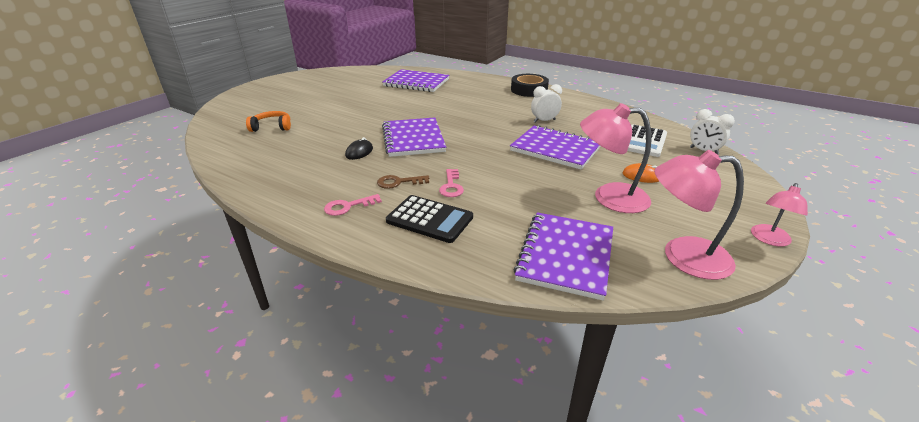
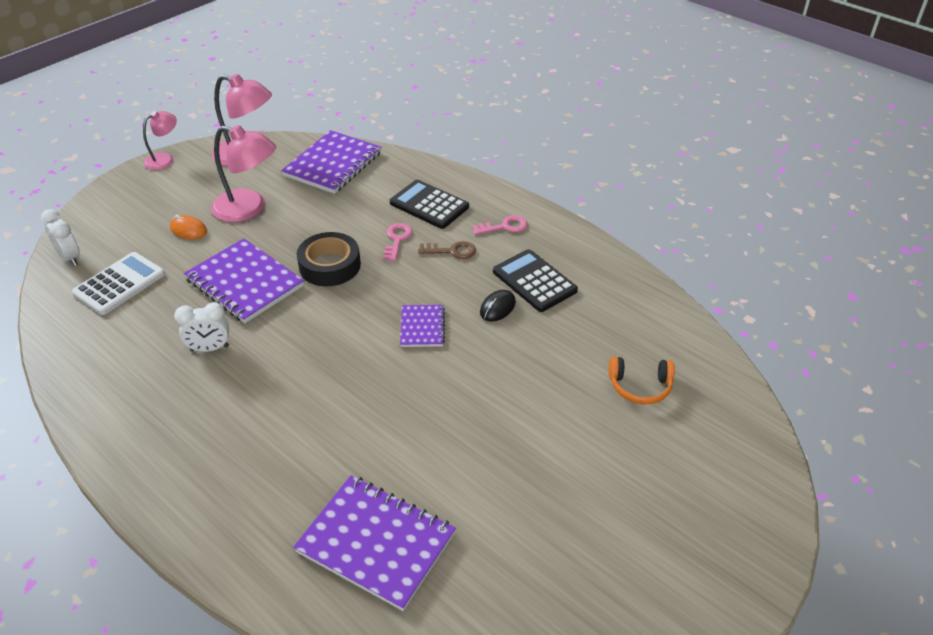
camera: 170 degrees left, 10 degrees up
purple notebook [382,117,446,157] -> purple notebook [400,305,445,347], size x0.54
black tape [511,74,549,97] -> black tape moved to [297,232,361,286]
none -> black calculator [493,249,578,312]

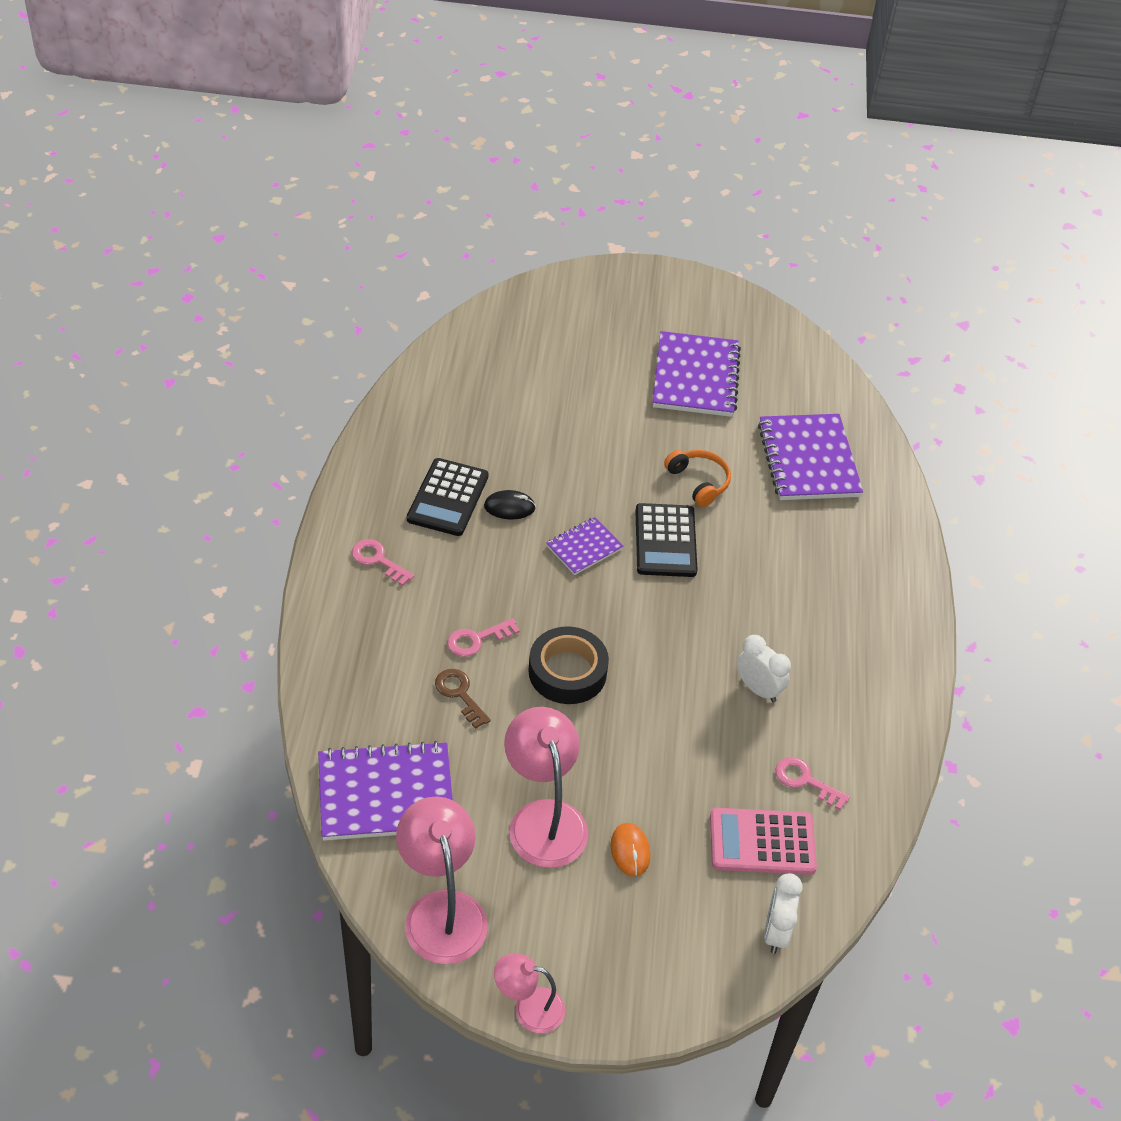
camera: 130 degrees left, 5 degrees up
white calculator [72,252,165,315] -> pink calculator [710,808,817,875]
purple notebook [184,238,304,323] -> purple notebook moved to [653,331,741,417]
black calculator [390,180,469,229] -> black calculator moved to [635,503,698,577]
brown key [418,241,476,259] -> brown key moved to [435,669,491,729]
orange headphones [609,357,675,405] -> orange headphones moved to [664,450,731,507]
none -> pink key [775,757,850,810]

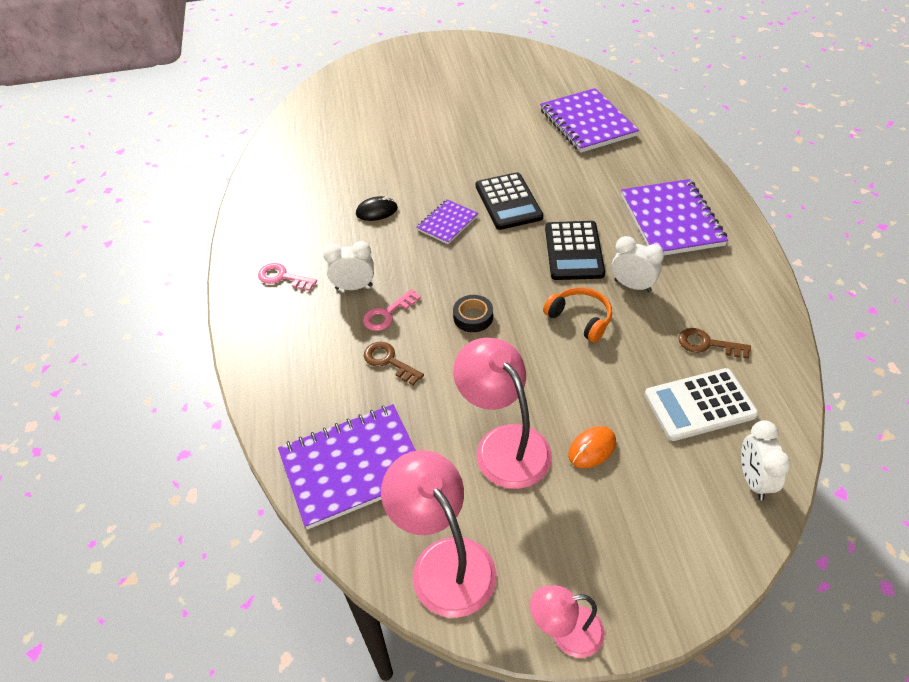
camera: 10 degrees left, 0 degrees up
black calculator [407,458,489,536] -> black calculator moved to [545,221,605,280]
black tape [528,626,609,704] -> black tape [453,295,493,332], size x0.58
orange mouse [611,823,650,877] -> orange mouse turned 75 degrees clockwise [568,426,616,468]
purple notebook [653,331,741,417] -> purple notebook moved to [621,179,728,255]
orange headphones [664,450,731,507] -> orange headphones moved to [543,287,612,342]
pink calculator [710,808,817,875] -> white calculator [645,368,758,441]
pink key [775,757,850,810] -> brown key [678,328,751,359]
none -> white clock [323,241,374,290]

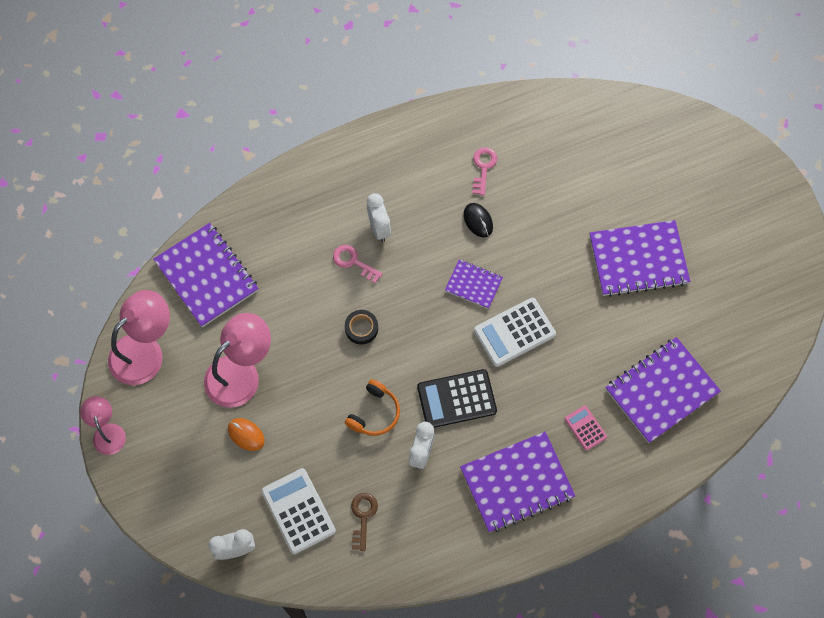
camera: 75 degrees right, 20 degrees up
pink key [258,263,317,291] -> pink key moved to [473,147,497,196]
brown key [364,342,424,385] -> none
black calculator [476,172,543,230] -> white calculator [474,298,556,367]
none -> pink calculator [565,405,607,451]
none -> purple notebook [590,220,690,297]

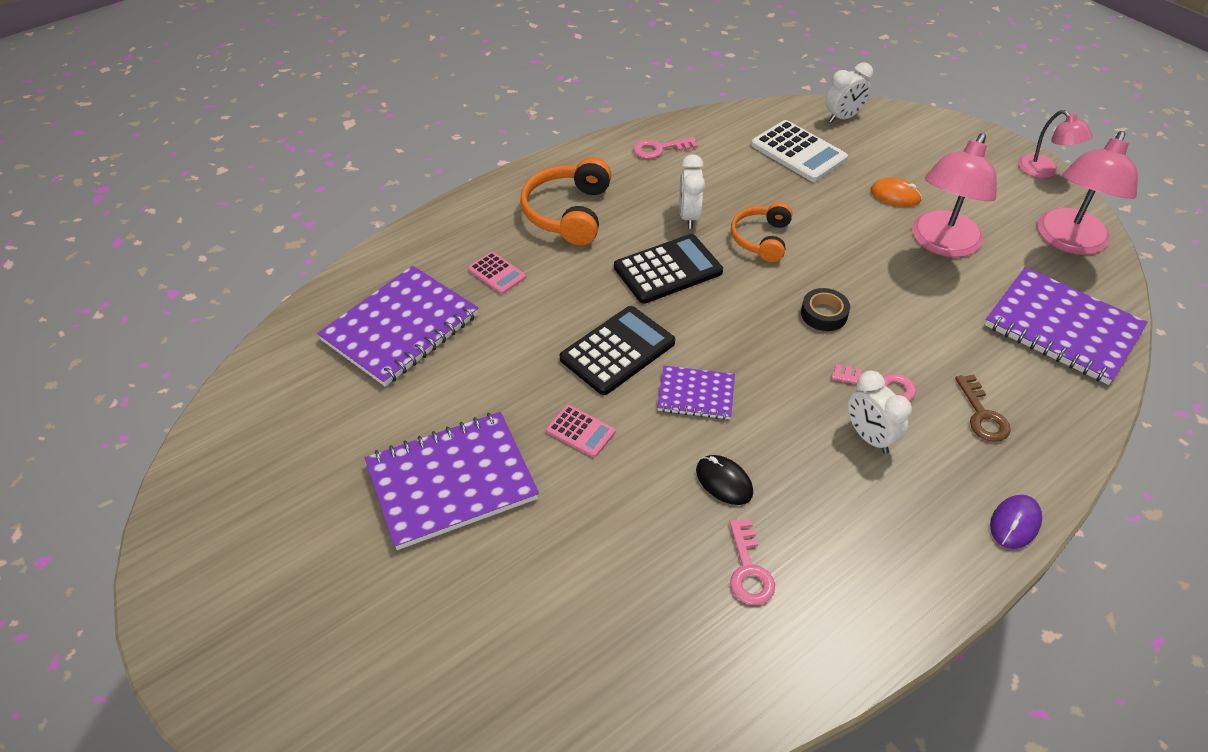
camera: 165 degrees right, 20 degrees down
brown key [351,493,378,551] -> brown key moved to [955,375,1011,442]
purple notebook [460,432,575,533] -> orange headphones [520,157,611,245]
white calculator [474,298,556,367] -> black calculator [560,306,675,395]
none -> pink calculator [546,405,615,457]
none -> pink key [633,137,698,159]
none -> purple mouse [990,495,1042,549]

